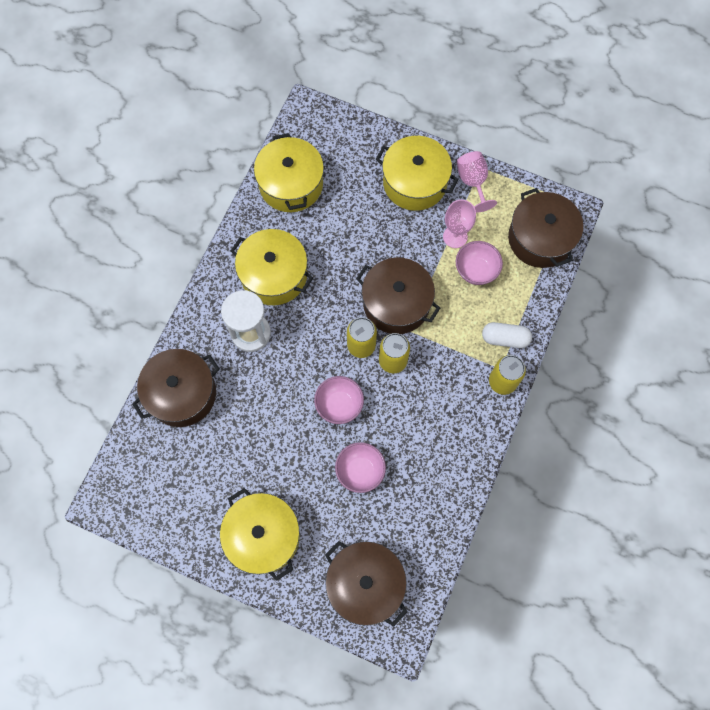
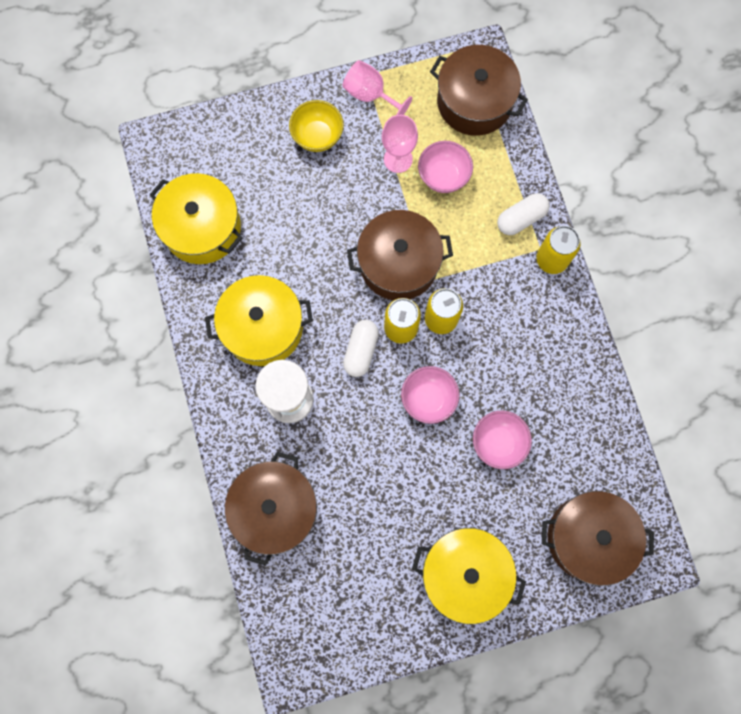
camera: 40 degrees left, 5 degrees up
yellow pot [376,136,459,211] -> yellow bowl [289,100,344,152]
none -> white capsule [343,320,379,377]

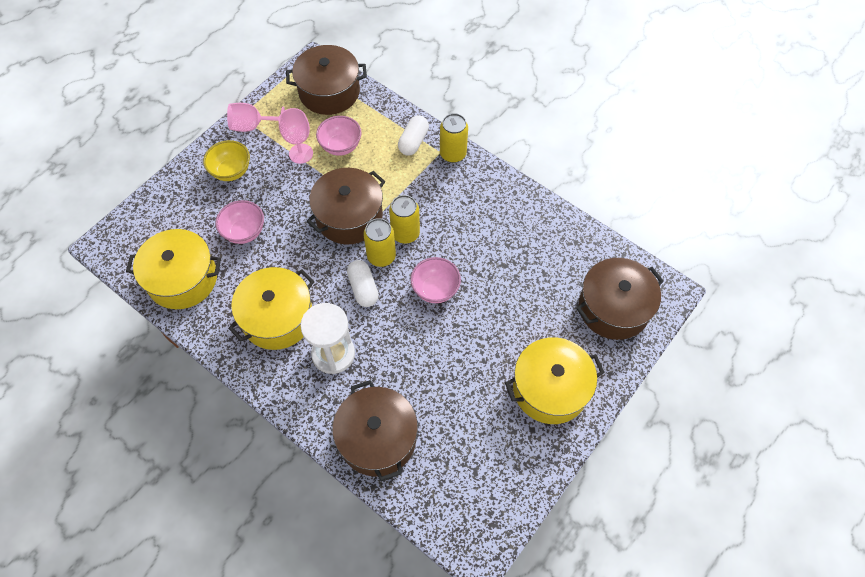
camera: 35 degrees left, 15 degrees down
pink bowl [473,411,532,469] -> pink bowl moved to [215,200,264,244]

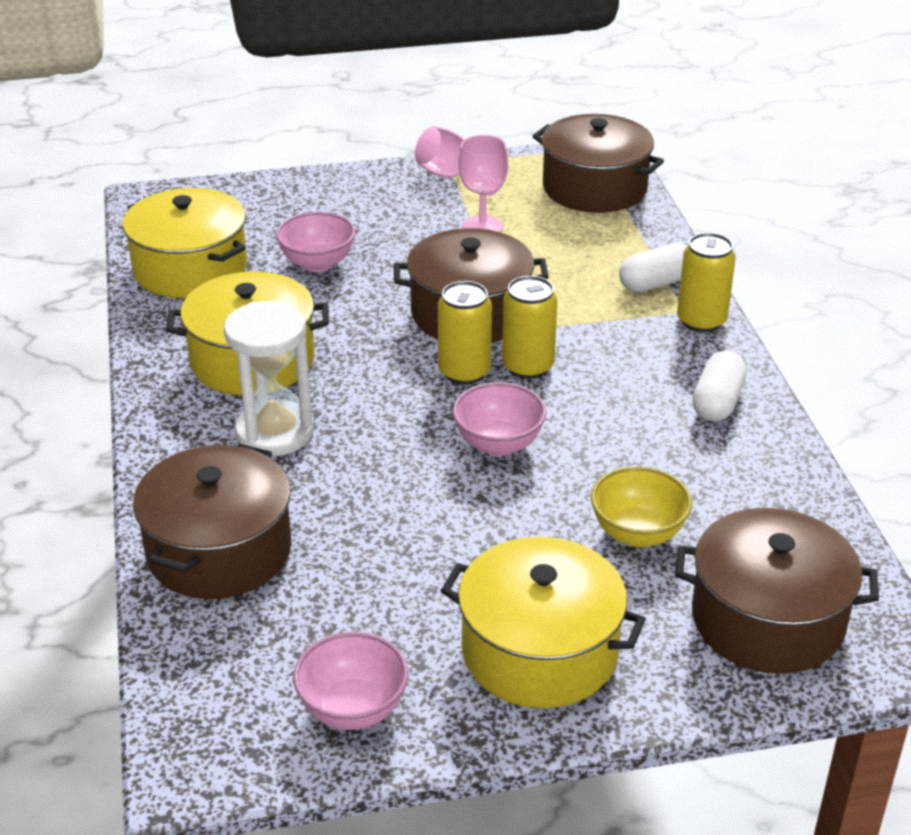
camera: 40 degrees right, 25 degrees down
yellow bowl [203,140,250,181] -> yellow bowl moved to [591,466,692,547]
pink bowl [316,116,362,156] -> pink bowl moved to [293,632,408,730]
white capsule [347,260,379,307] -> white capsule moved to [692,350,747,422]

